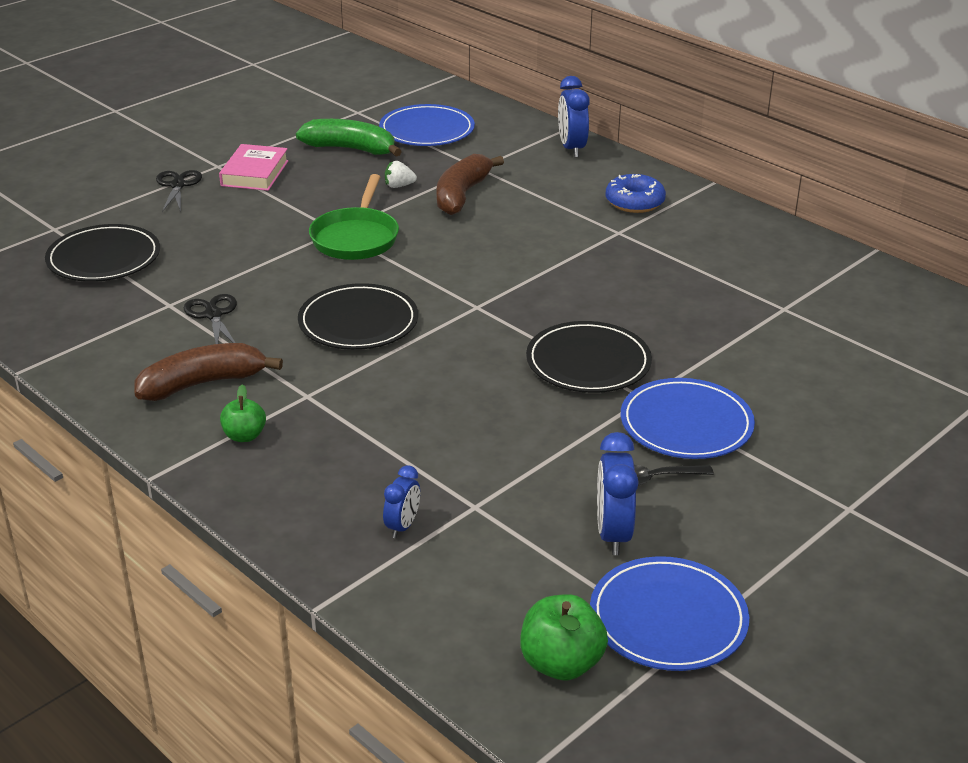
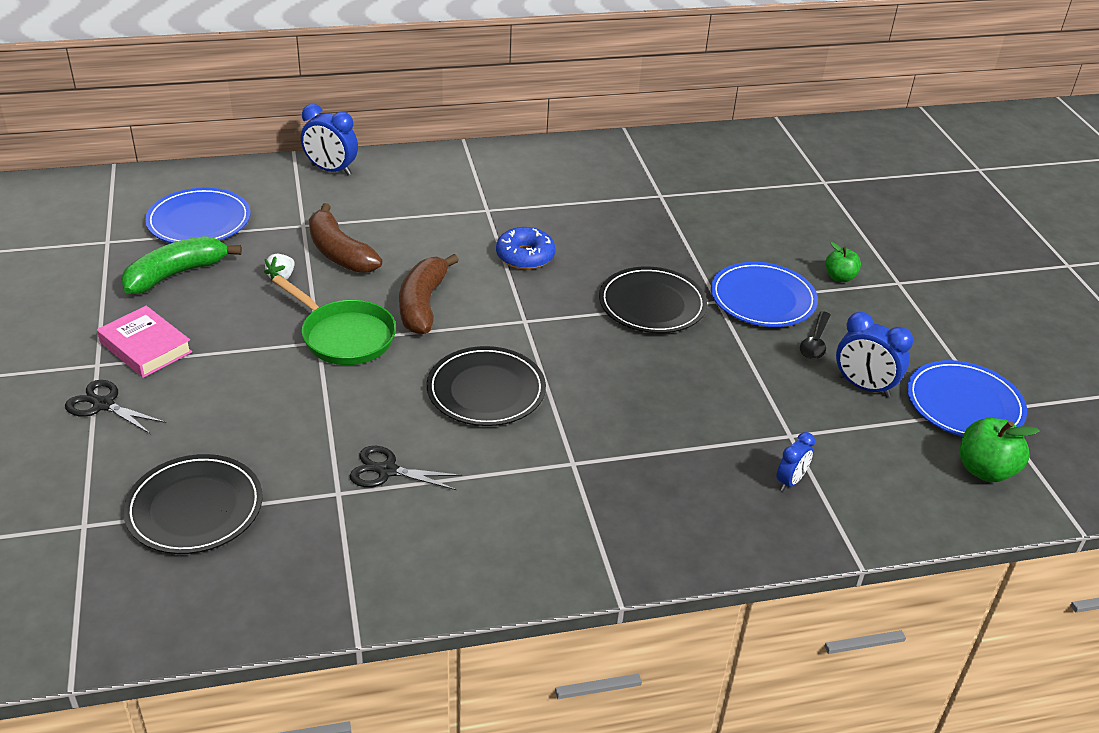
camera: 60 degrees left, 5 degrees up
brown banana [134,343,283,401] -> brown banana moved to [399,254,459,335]
green apple [220,385,266,442] -> green apple moved to [825,242,861,282]
blue clock [383,465,420,538] -> blue clock turned 75 degrees clockwise [776,432,815,491]
blue donut [605,174,666,213] -> blue donut moved to [496,227,555,269]

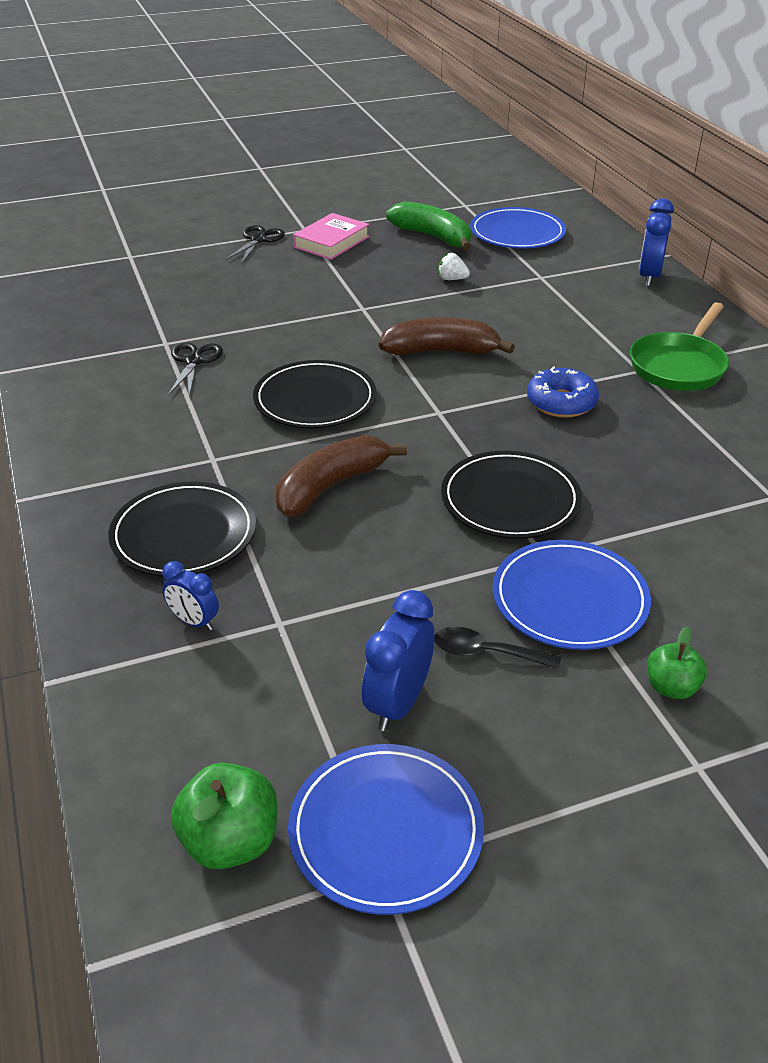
camera: 85 degrees right, 0 degrees up
black plate [123,454,263,554] -> black plate moved to [108,482,256,577]
green pan [272,275,396,365] -> green pan moved to [630,302,729,391]
brown banana [309,203,382,273] -> brown banana moved to [276,435,407,517]

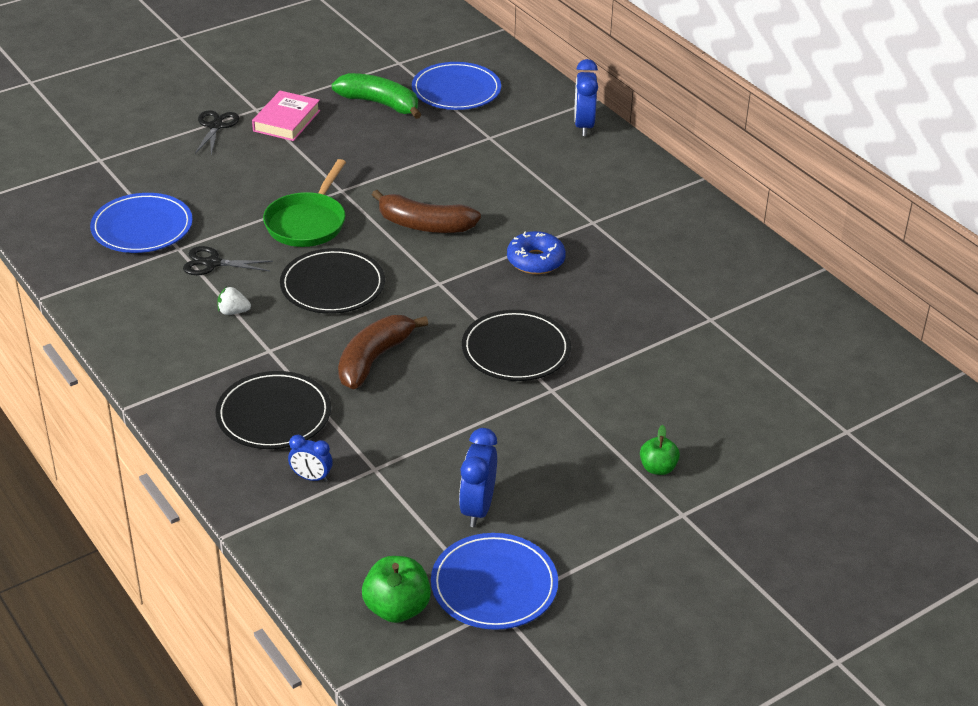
camera: 15 degrees left, 0 degrees up
black scissors [168,342,223,397] -> black scissors turned 75 degrees counterclockwise [183,246,273,275]
brown banana [379,317,515,356] -> brown banana turned 150 degrees counterclockwise [372,190,481,233]
black spoon [435,626,561,669] -> none
white strawberry [438,253,470,280] -> white strawberry moved to [217,287,251,315]
blue plate [493,540,651,650] -> blue plate moved to [90,193,193,253]
green pan [630,302,729,391] -> green pan moved to [263,159,346,247]

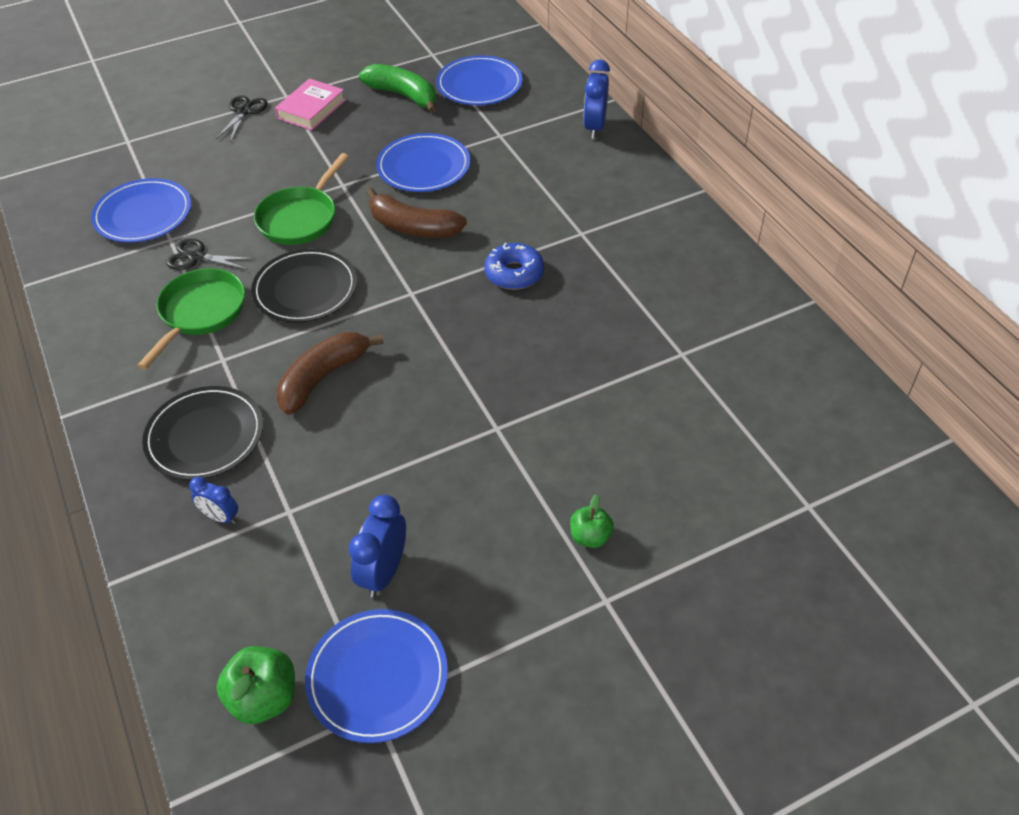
camera: 10 degrees right, 10 degrees up
white strawberry [217,287,251,315] -> green pan [137,268,245,370]
black plate [462,310,571,381] -> none
none -> blue plate [376,133,470,192]

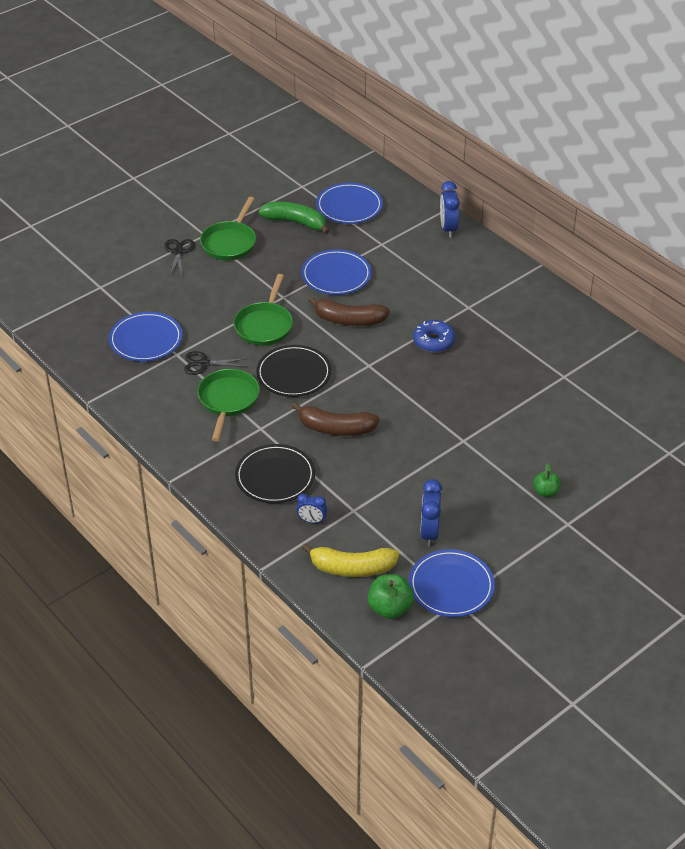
camera: 15 degrees left, 5 degrees down
pink book [275,78,346,130] -> green pan [200,197,256,260]
brown banana [276,332,384,415] -> brown banana turned 105 degrees counterclockwise [292,402,379,436]
none -> yellow banana [302,543,399,577]

